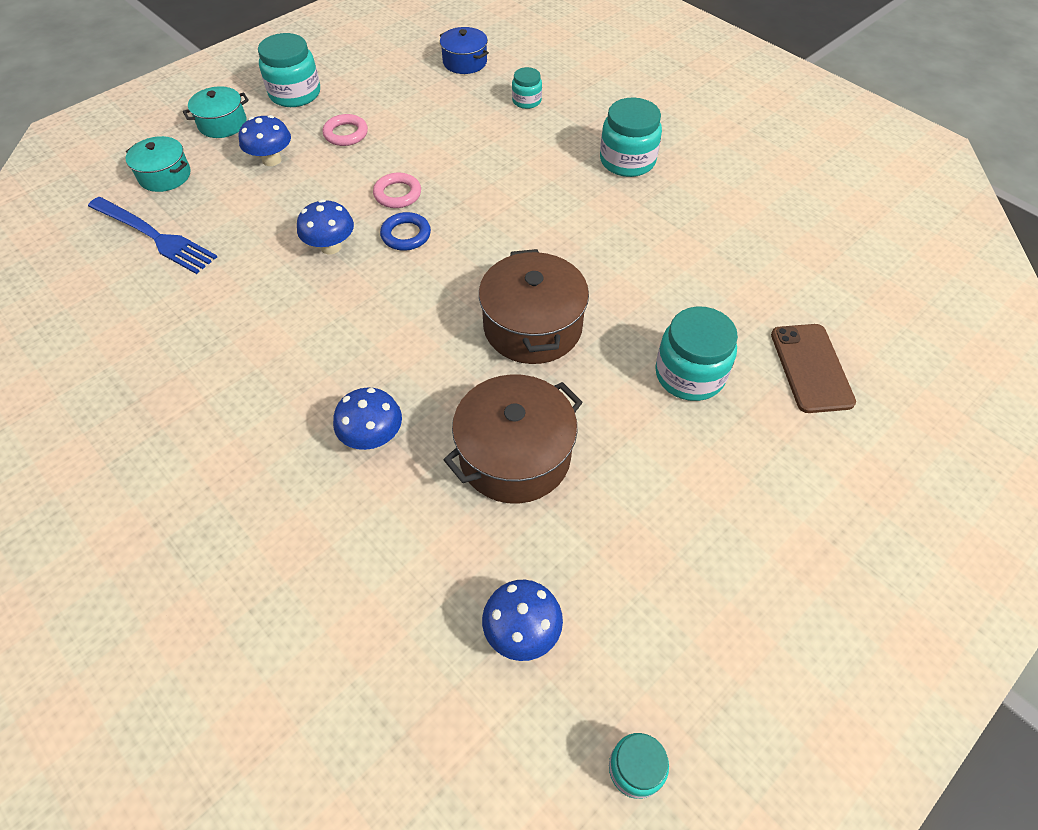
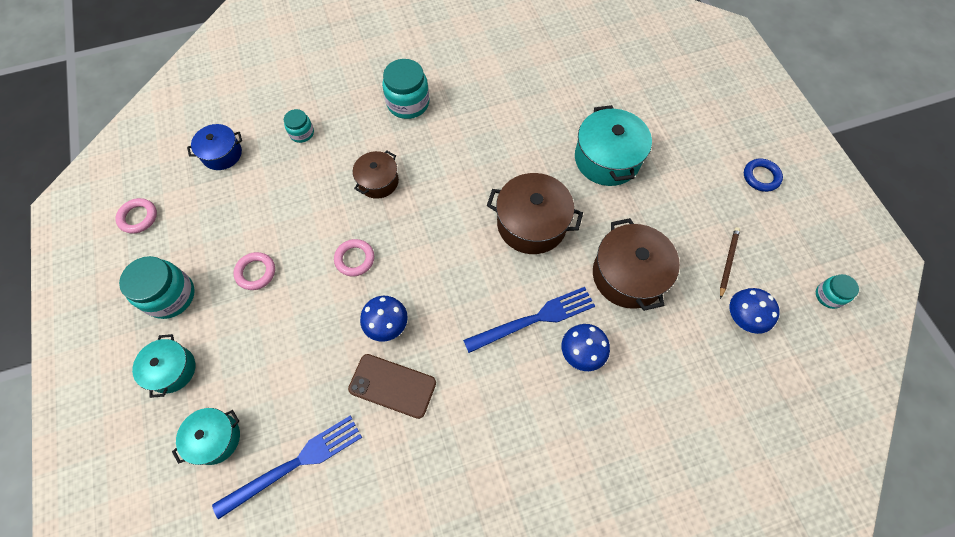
camera: 65 degrees left, 10 degrees up
blue mushroom [239,115,291,166] -> none
blue ring [380,212,431,251] -> blue ring moved to [744,158,783,192]
turquoise jar [655,306,738,401] -> turquoise pot [575,105,652,186]
brown phone [771,324,856,413] -> brown phone moved to [348,354,436,419]
none -> pink ring [115,198,157,234]
none -> brown pot [353,151,399,199]
none -> blue fork [463,287,595,353]
none -> brown pencil [720,227,740,299]

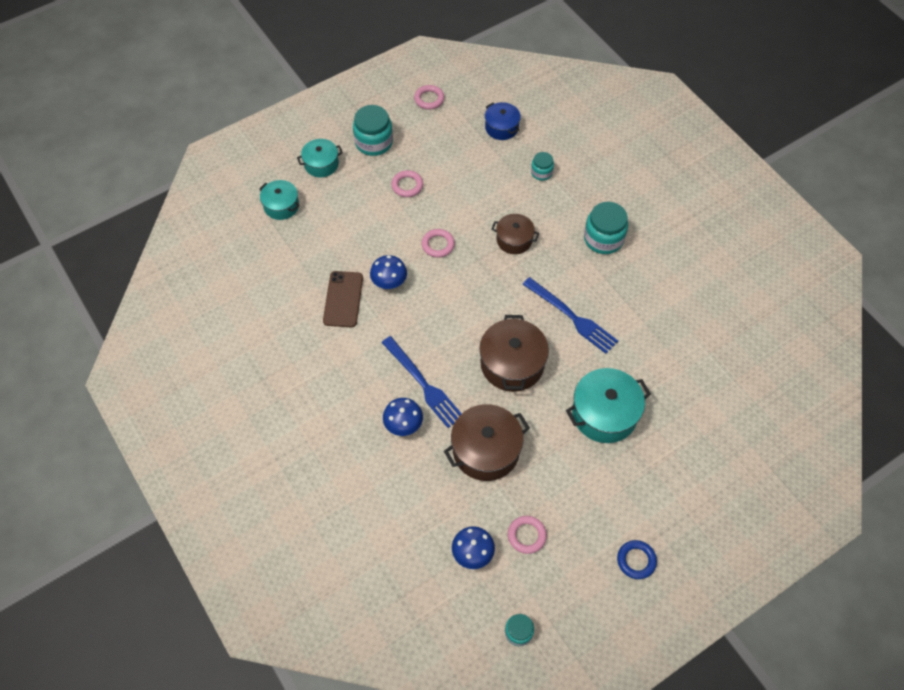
camera: 75 degrees right, 5 degrees down
blue fork [212,416,362,520] -> blue fork moved to [523,277,618,354]
brown pencil [720,227,740,299] -> pink ring [508,516,547,554]

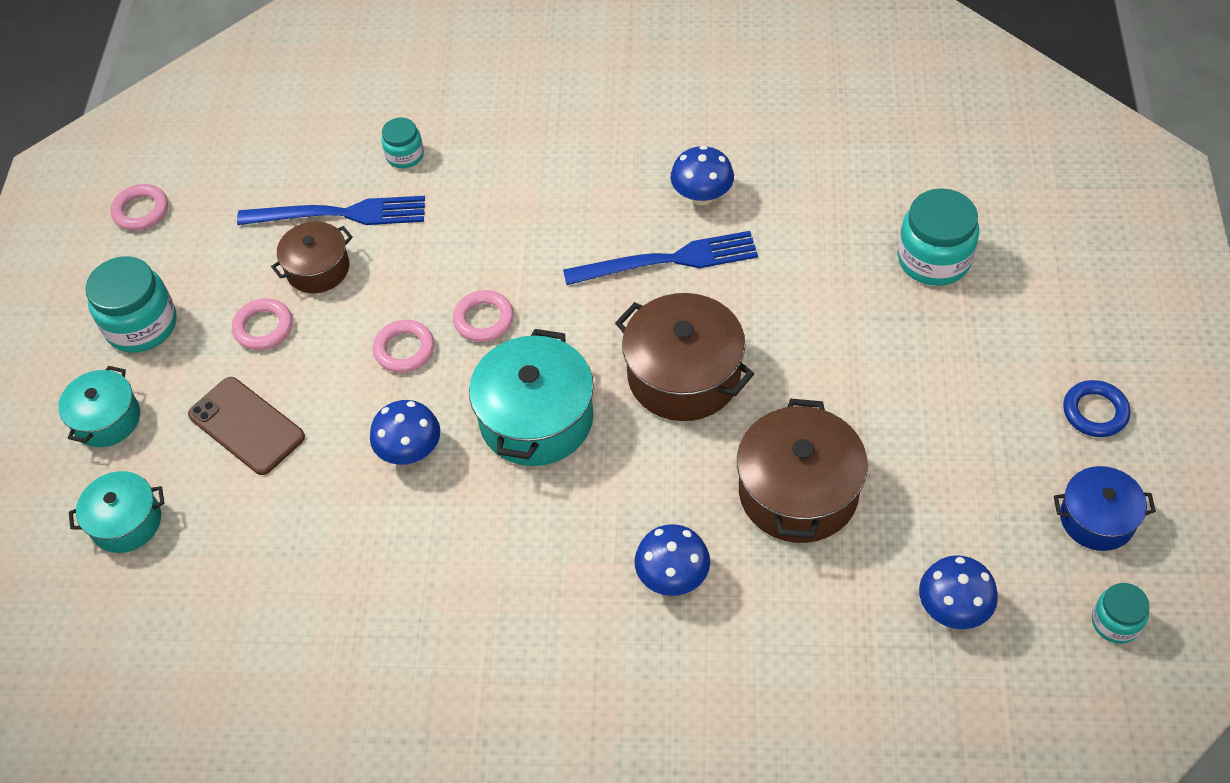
camera: 50 degrees left, 5 degrees down
brown phone [323,271,363,327] -> brown phone moved to [188,377,305,475]
blue fork [381,336,462,428] -> blue fork moved to [237,196,425,225]
blue pot [485,102,521,140] -> blue pot moved to [1054,466,1156,551]
brown pot [492,214,539,254] -> brown pot moved to [271,221,353,293]
pink ring [508,516,547,554] -> pink ring moved to [453,290,514,342]
turquoise pot [566,368,651,443] -> turquoise pot moved to [469,329,594,466]
turquoise jar [584,202,628,254] -> turquoise jar moved to [898,188,979,286]
none -> blue mushroom [670,145,734,206]

